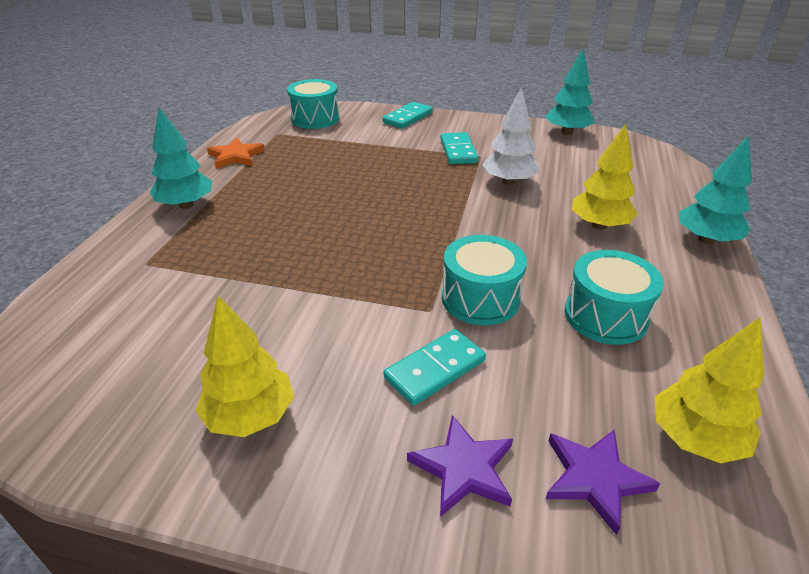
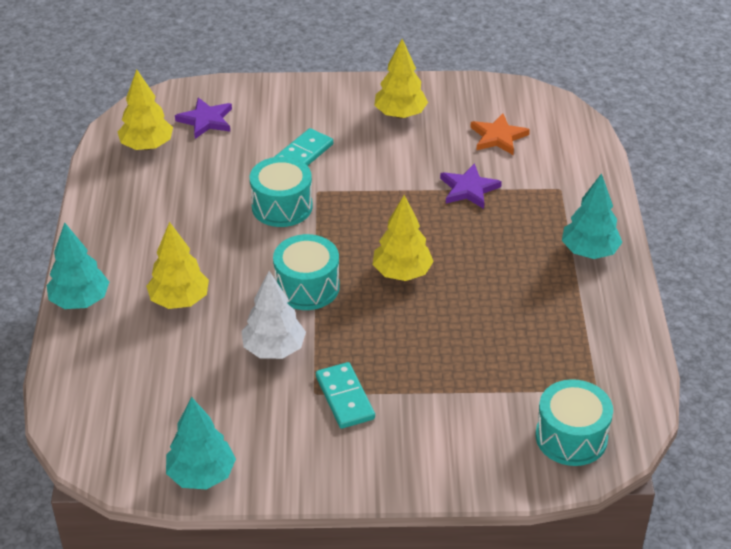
camera: 165 degrees right, 5 degrees up
orange star [207,137,265,169] -> orange star moved to [470,113,530,155]
turquoise domino [383,102,433,129] -> none
purple star [407,415,513,517] -> purple star moved to [440,163,502,209]
turquoise drum [565,250,664,345] -> turquoise drum moved to [273,234,340,310]
none -> yellow tree [372,195,434,281]

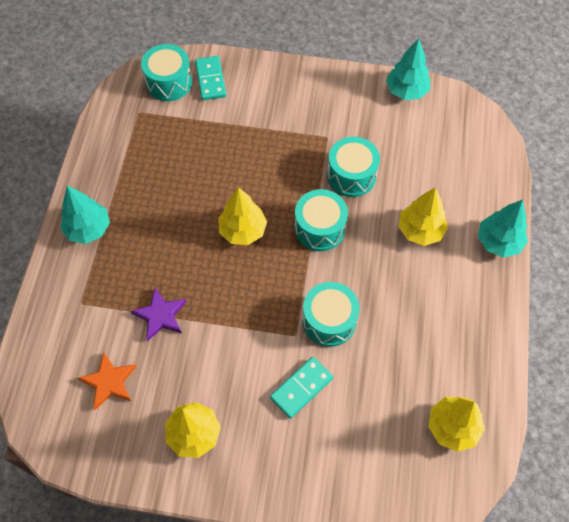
camera: 170 degrees left, 20 degrees up
purple star [175,97,232,139] -> none
white tree [241,271,306,359] -> turquoise drum [327,137,380,197]
turquoise domino [316,362,375,429] -> turquoise domino moved to [195,56,226,100]

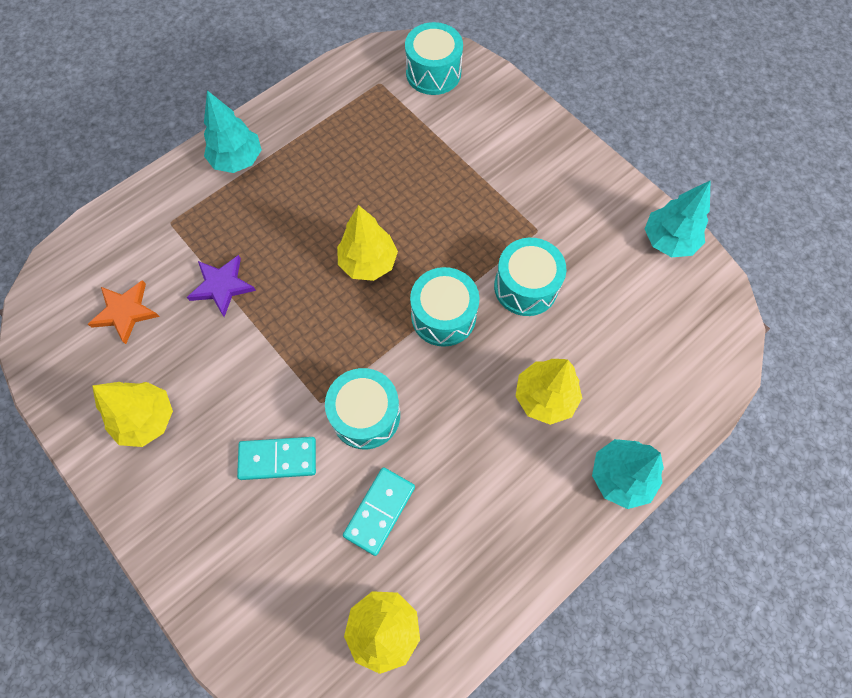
camera: 40 degrees right, 5 degrees up
turquoise domino [195,56,226,100] -> turquoise domino moved to [343,467,415,556]

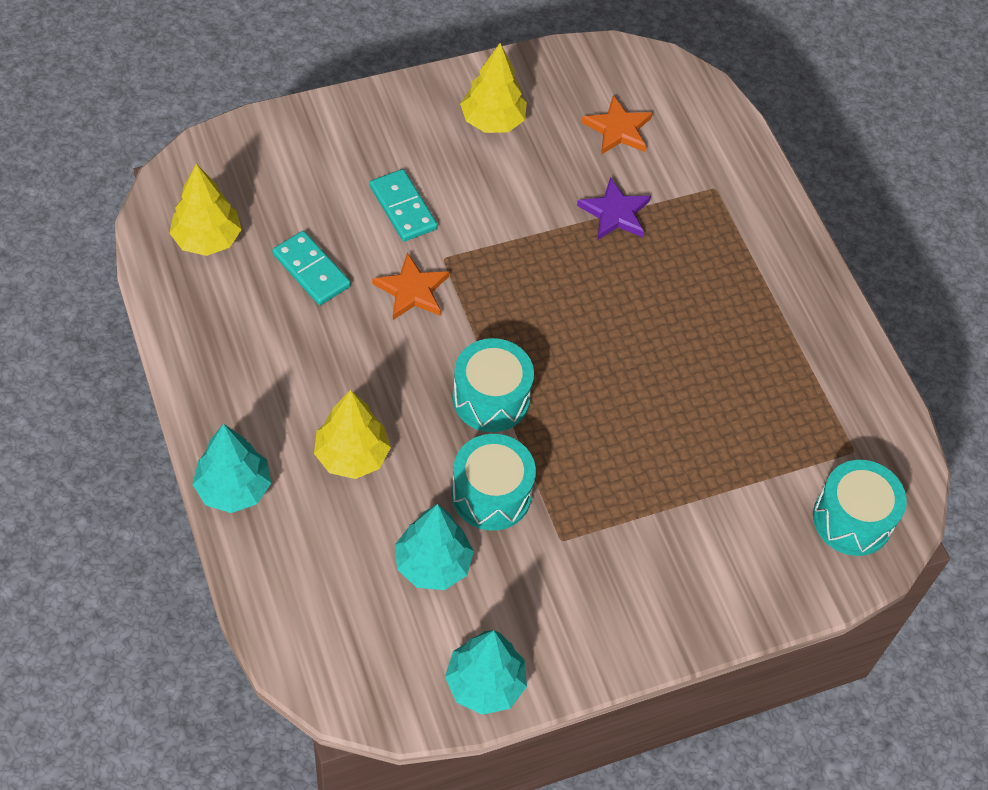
camera: 105 degrees right, 10 degrees down
turquoise tree [204,90,262,173] -> turquoise tree moved to [395,504,474,590]
turquoise domino [237,437,316,480] -> turquoise domino turned 45 degrees counterclockwise [370,169,438,241]
turquoise drum [325,368,400,449] -> orange star [372,253,449,320]
yellow tree [337,205,398,281] -> none

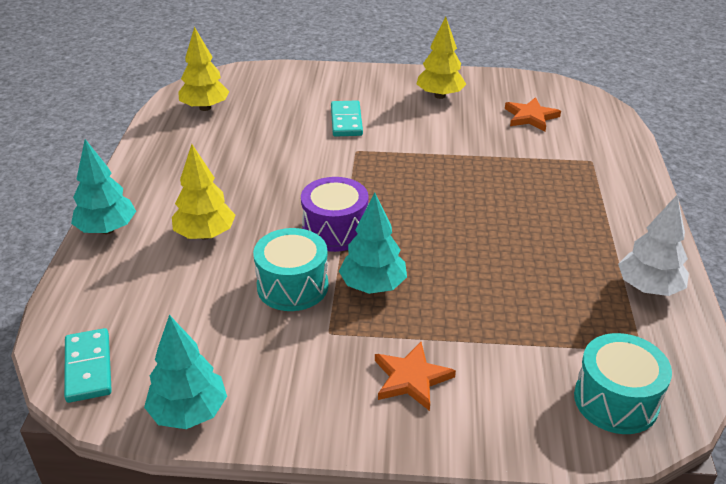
camera: 30 degrees right, 20 degrees down
turquoise domino [272,231,351,305] -> turquoise domino moved to [64,328,112,403]
orange star [372,253,449,320] -> orange star moved to [375,342,456,411]
turquoise tree [395,504,474,590] -> turquoise tree moved to [339,192,407,294]
turquoise drum [452,338,534,432] -> purple drum [301,177,369,252]
purple star [577,177,651,240] -> none
none -> white tree [618,195,689,296]

